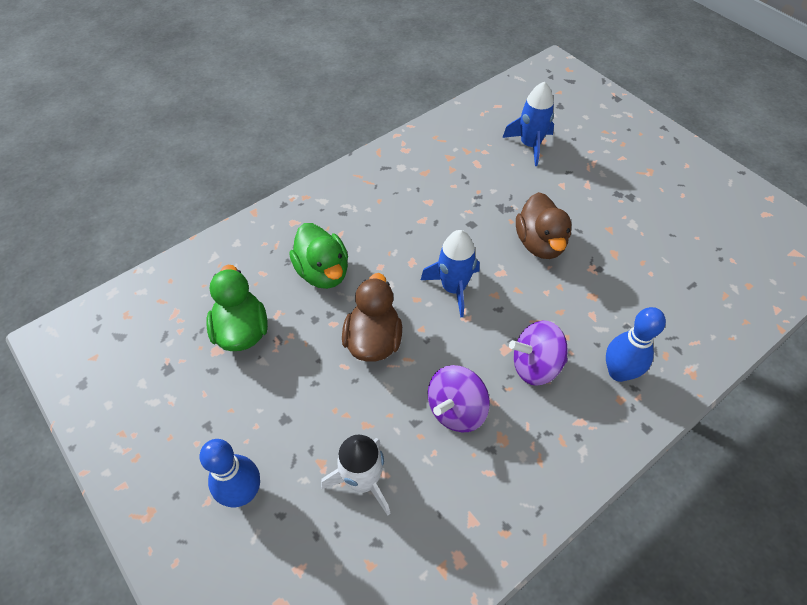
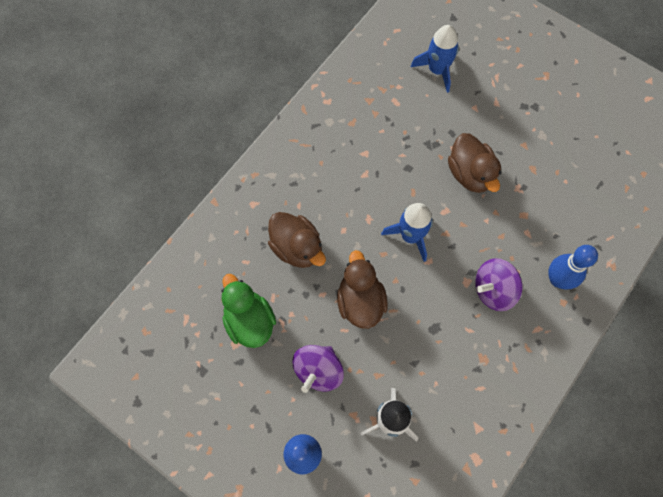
camera: 15 degrees left, 15 degrees up
green duck [289,223,348,289] -> brown duck [268,212,326,268]
purple spinning top [428,365,490,432] -> purple spinning top moved to [293,345,344,393]

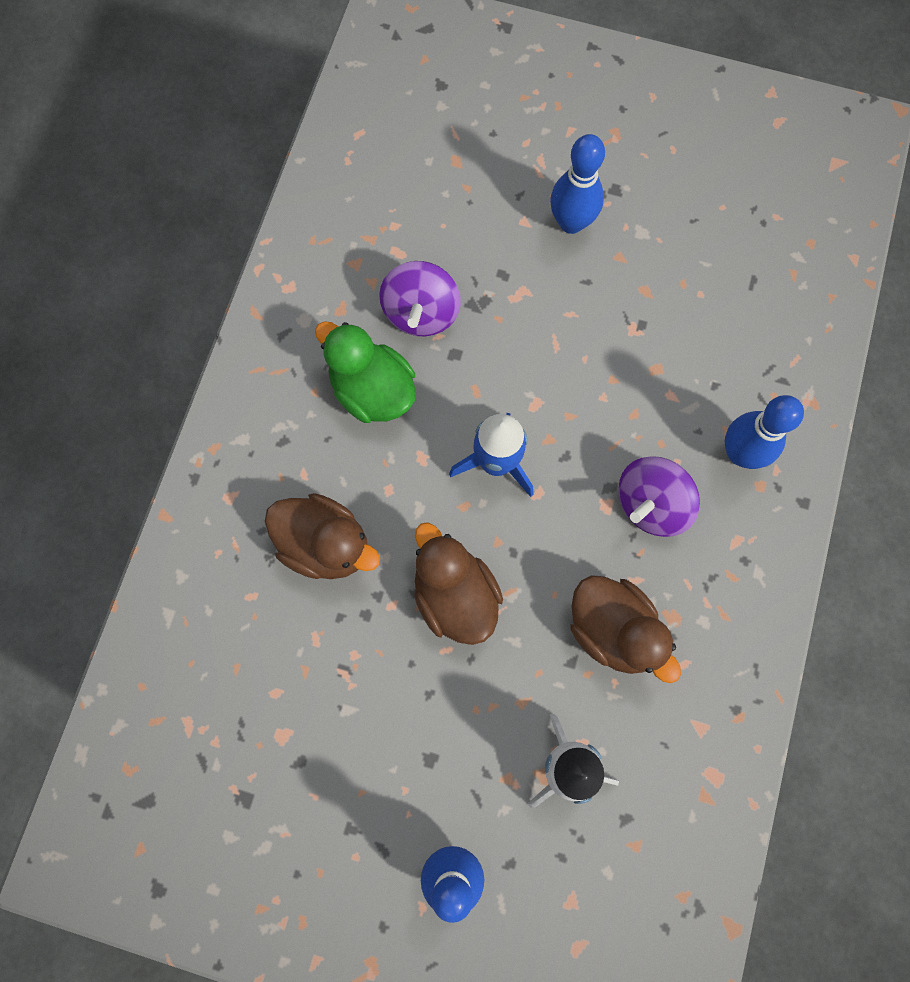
camera: 20 degrees left, 5 degrees up
green duck [221,274,276,348] -> green duck moved to [315,321,416,423]
purple spinning top [293,345,344,393] -> purple spinning top moved to [379,261,461,336]
blue rocket [411,25,459,93] -> none
brown duck [448,133,501,193] -> brown duck moved to [570,575,681,683]
none -> blue bowling pin [550,134,605,234]

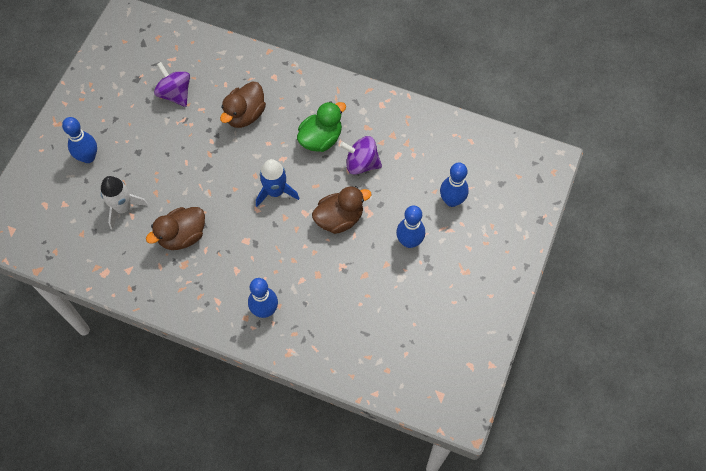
camera: 95 degrees right, 10 degrees down
brown duck [414,522,503,645] -> brown duck moved to [312,186,371,234]
purple spinning top [618,456,700,537] -> purple spinning top moved to [154,62,190,107]
none -> blue bowling pin [440,163,469,207]

